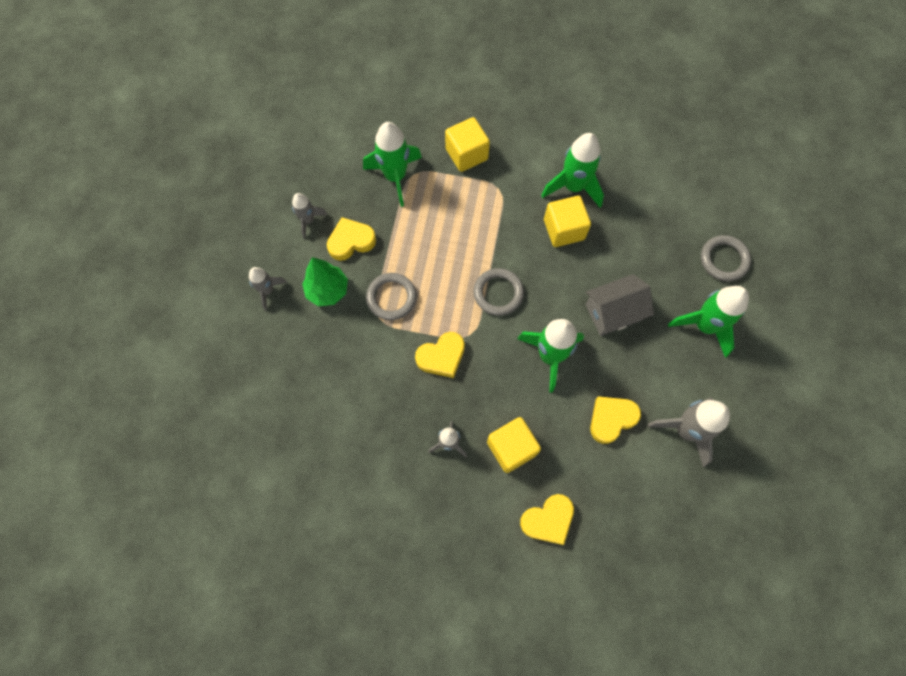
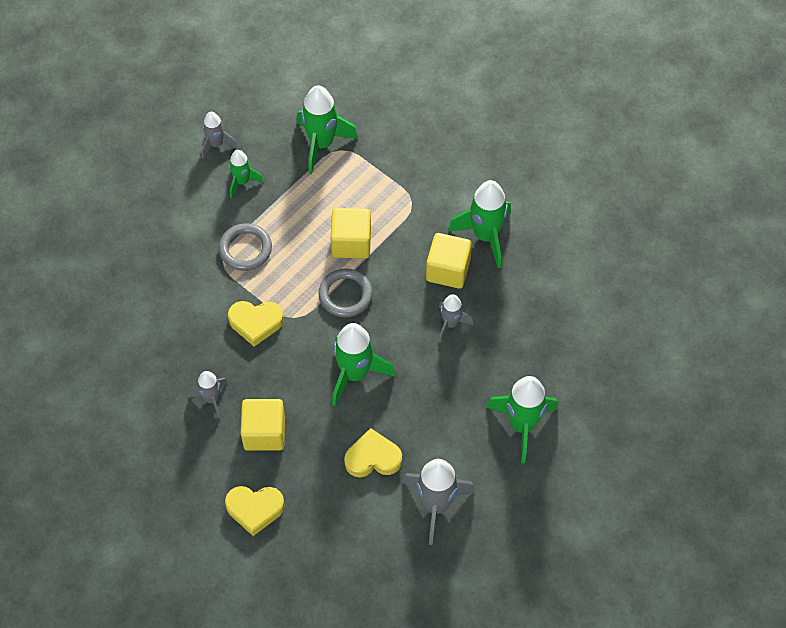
camera: 30 degrees right, 10 degrees down
grey rocket [249,267,287,310] -> grey rocket moved to [439,294,474,342]
green tree [302,257,348,306] -> none
yellow heart [327,217,376,261] -> green rocket [229,150,264,198]
yellow cube [445,117,490,172] -> yellow cube moved to [331,208,371,258]
grey house [585,274,654,336] -> none
grey ring [701,235,751,281] -> none

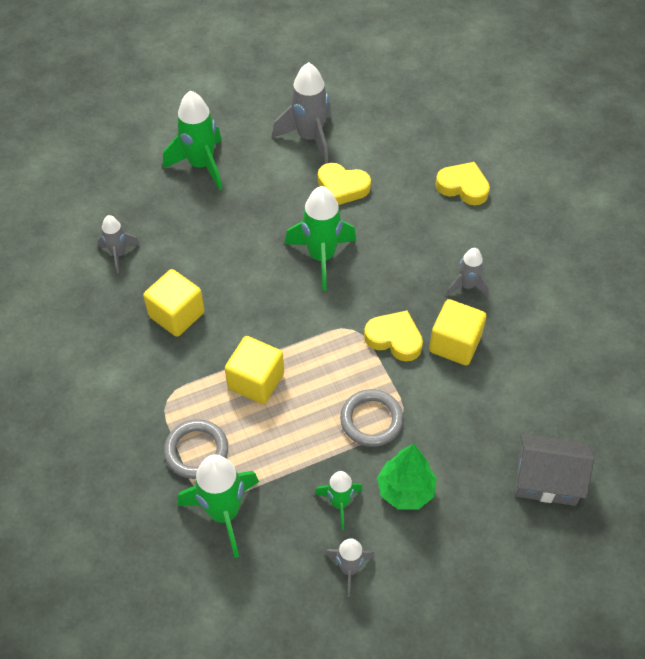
camera: 155 degrees left, 5 degrees down
yellow cube [240,399,285,451] -> yellow cube moved to [429,299,487,365]
grey ring [318,269,373,317] -> grey ring moved to [164,419,228,479]
grey rocket [439,294,474,342] -> grey rocket moved to [98,215,140,274]
green rocket [448,180,511,268] -> none
none -> green tree [377,444,437,510]
none -> grey house [515,434,594,506]

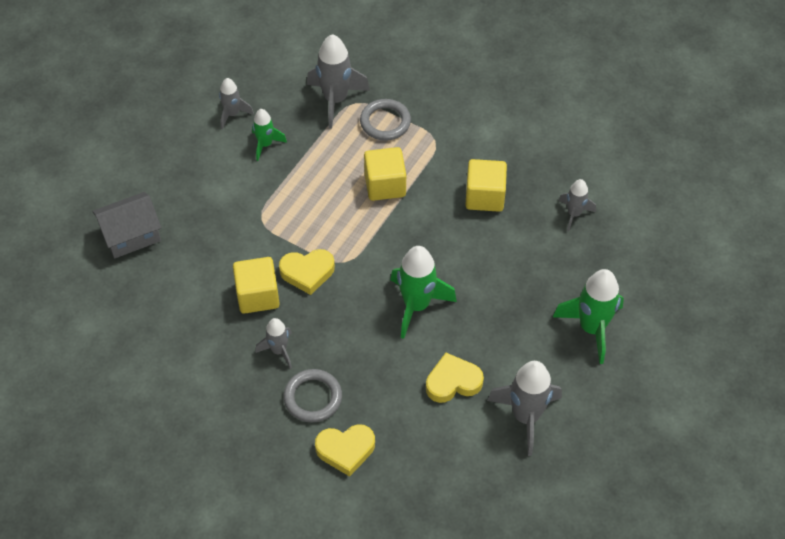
camera: 145 degrees right, 0 degrees up
green rocket [178,454,259,558] -> grey rocket [307,34,370,129]
grey ring [340,389,404,447] -> grey ring moved to [284,369,342,422]
green tree [377,444,437,510] -> none

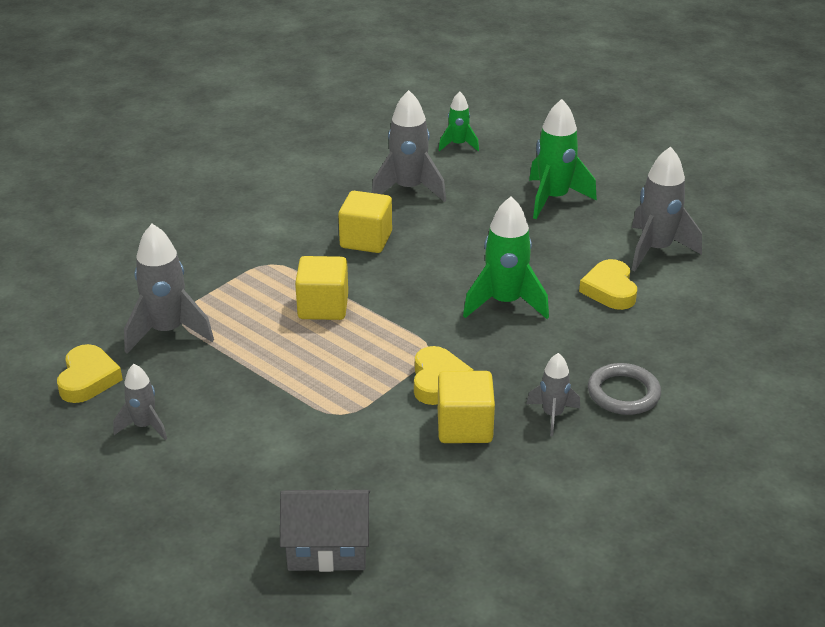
camera: 80 degrees left, 20 degrees down
grey house [92,192,162,258] -> grey house turned 75 degrees counterclockwise [280,490,370,572]
green rocket [252,109,287,161] -> green rocket moved to [438,91,479,151]
yellow heart [315,424,375,477] -> yellow heart moved to [57,344,123,403]
grey ring [360,99,411,141] -> none
grey rocket [559,179,596,231] -> grey rocket [372,90,446,202], size x1.74

